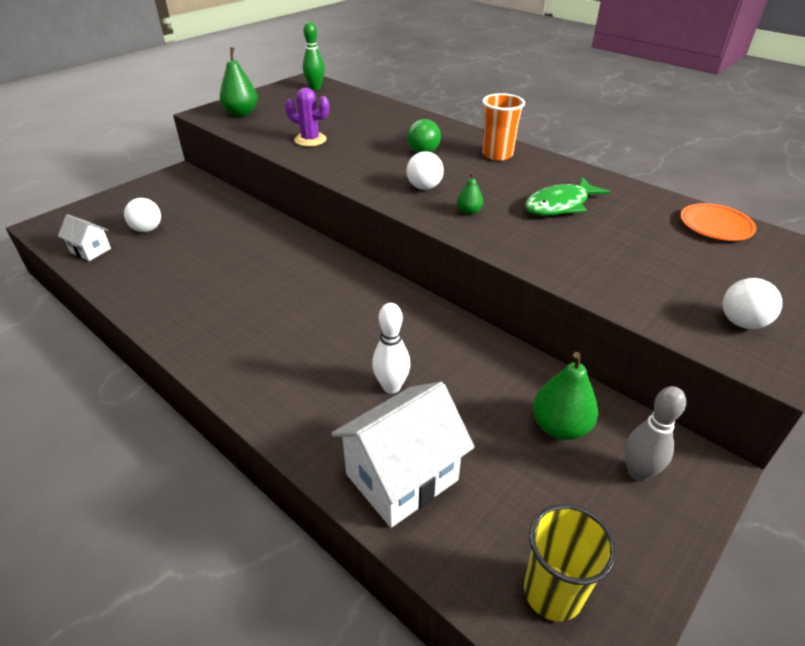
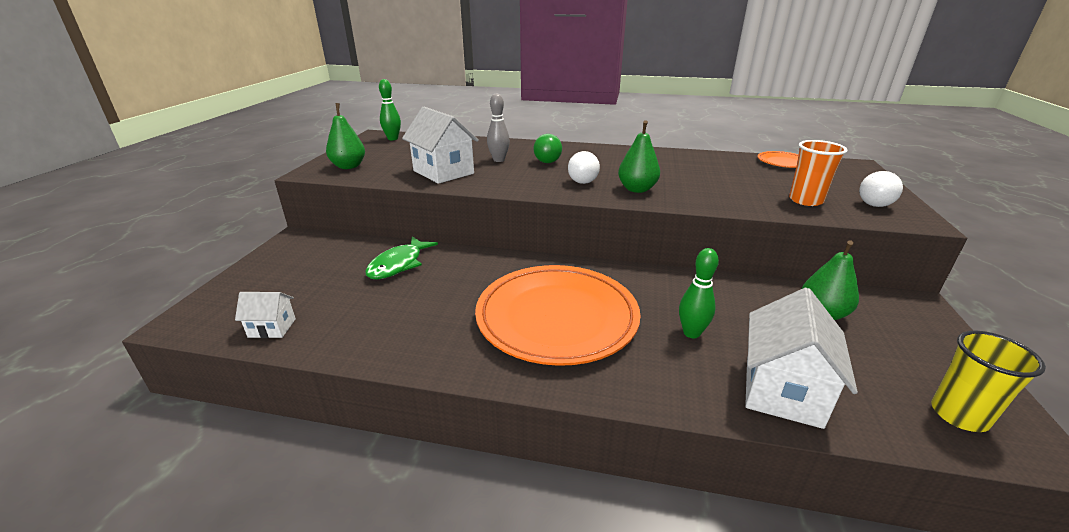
camera: 30 degrees left, 10 degrees down
white ball [124,198,161,232] -> none
purple cactus [285,88,329,146] -> white house [402,107,479,184]
white bowling pin [372,303,410,394] -> green bowling pin [679,248,719,338]
green pear [457,172,483,215] -> green pear [618,120,660,193], size x1.87
orange cup [482,93,525,161] -> orange cup moved to [789,140,848,206]
green fish [525,177,610,216] -> green fish moved to [365,236,438,279]
grey bowling pin [625,386,686,482] -> grey bowling pin moved to [487,93,510,162]
none -> orange plate [475,265,641,366]

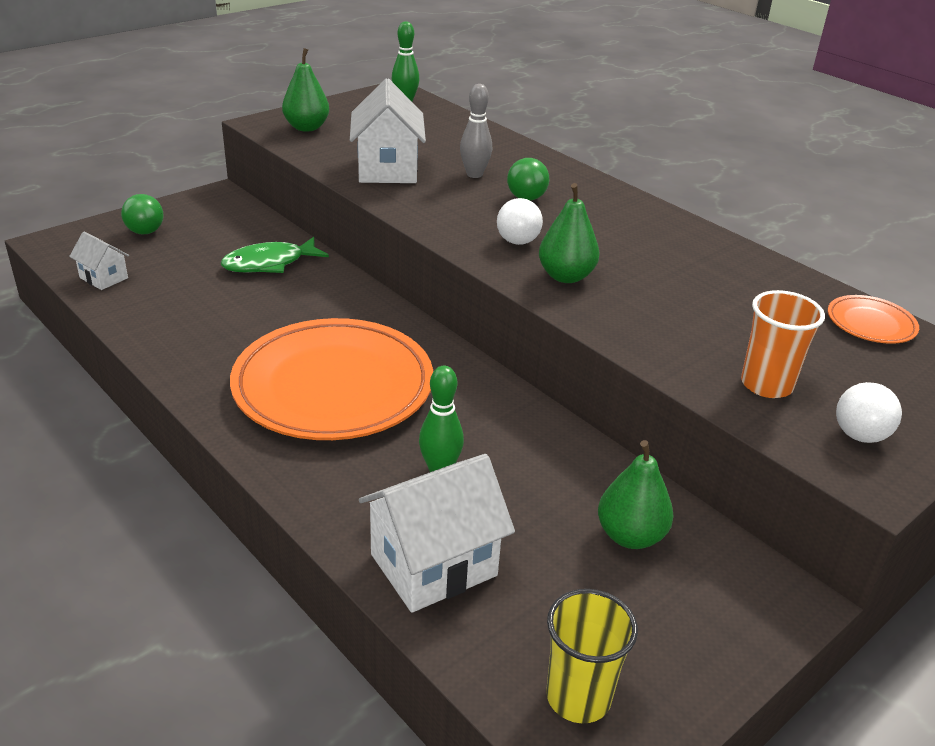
camera: 35 degrees right, 5 degrees up
none -> green ball [121,194,164,234]

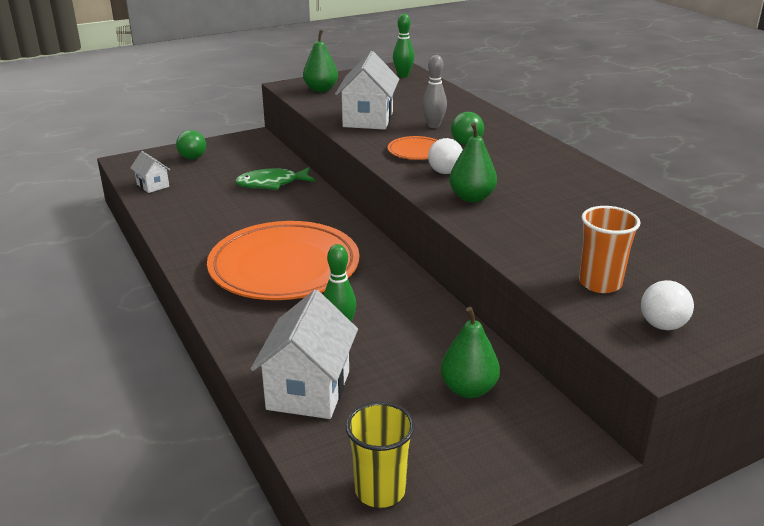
camera: 15 degrees right, 5 degrees down
white house [359,454,515,613] -> white house turned 60 degrees counterclockwise [251,290,358,419]
orange plate [828,295,919,344] -> orange plate moved to [388,136,437,160]

